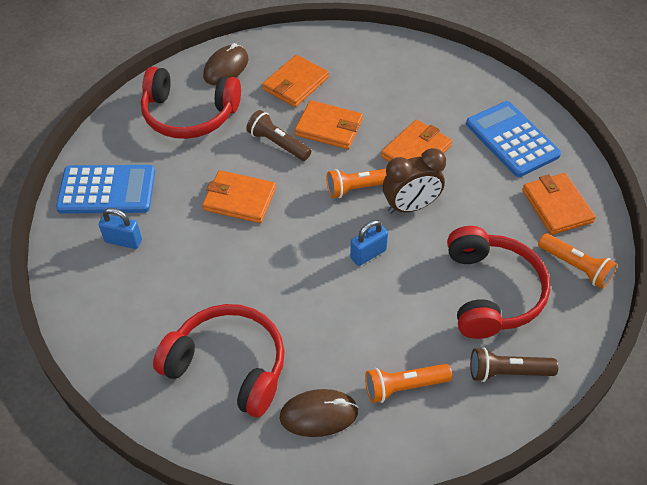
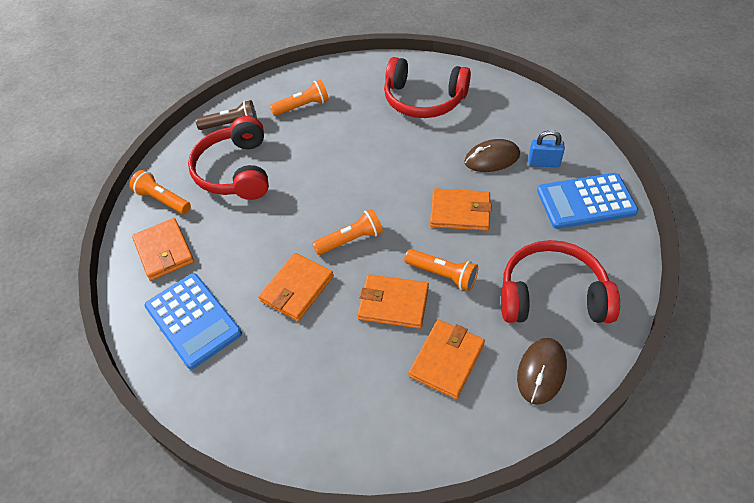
camera: 175 degrees right, 0 degrees up
brown flashlight [246,110,311,161] -> orange flashlight [404,249,478,291]
brown mouse [279,389,359,437] -> brown mouse moved to [464,139,520,172]
blue padlock [350,220,388,266] -> none
brown clock [383,148,446,214] -> none

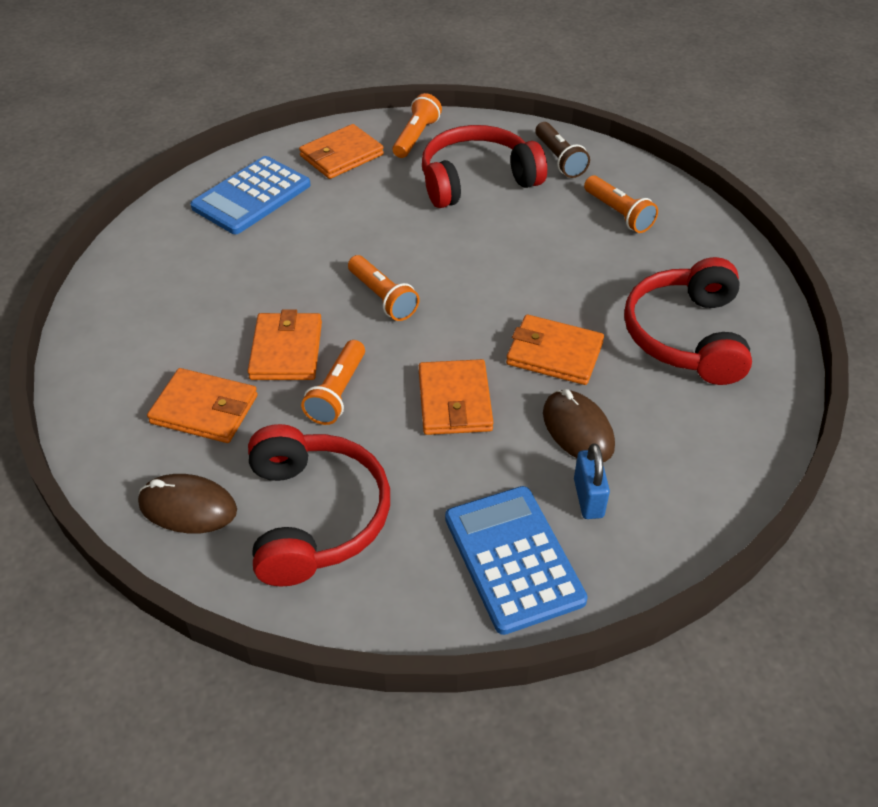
camera: 75 degrees right, 5 degrees down
orange wallet [259,253,334,321] -> orange wallet moved to [506,314,604,385]

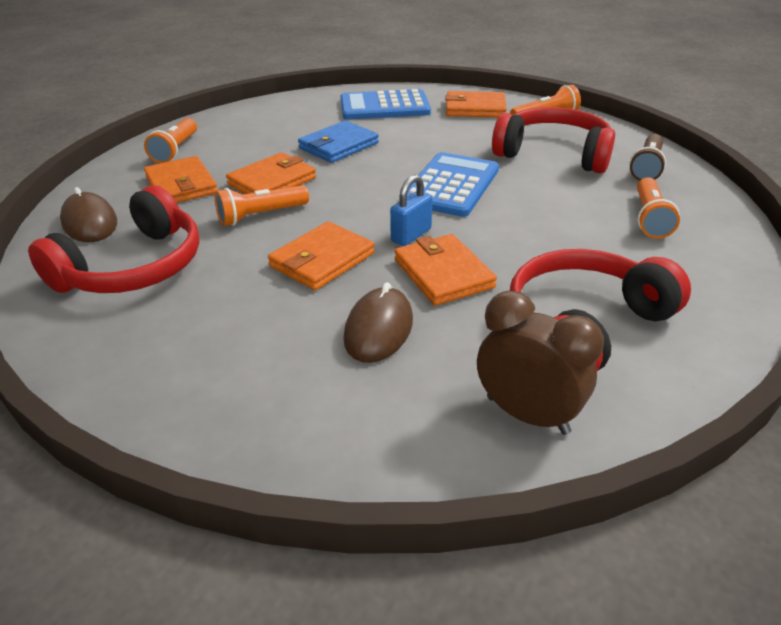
camera: 45 degrees right, 10 degrees down
orange flashlight [348,255,419,321] -> orange flashlight moved to [144,118,197,163]
blue calculator [445,486,588,635] -> blue calculator moved to [407,152,499,217]
blue padlock [574,443,610,519] -> blue padlock moved to [390,175,432,246]
none -> blue wallet [298,121,379,163]
none -> brown clock [477,291,604,435]

